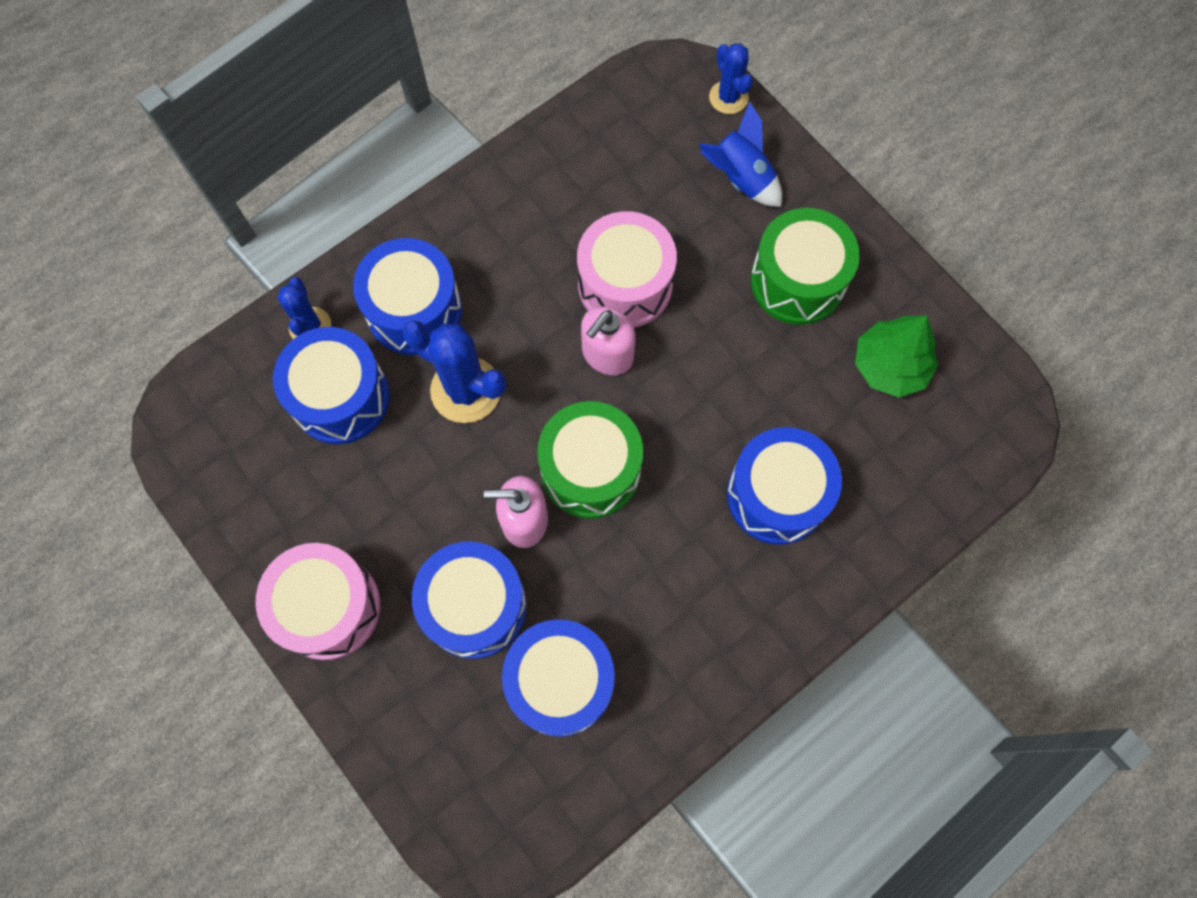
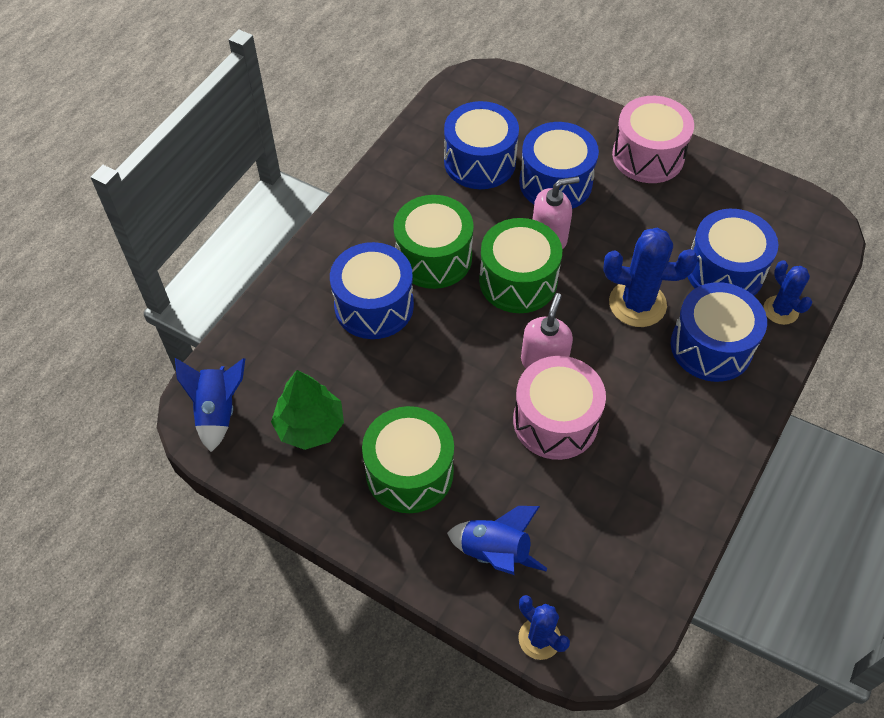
camera: 160 degrees right, 15 degrees down
none -> blue rocket [175,358,245,452]
none -> green drum [393,195,474,289]

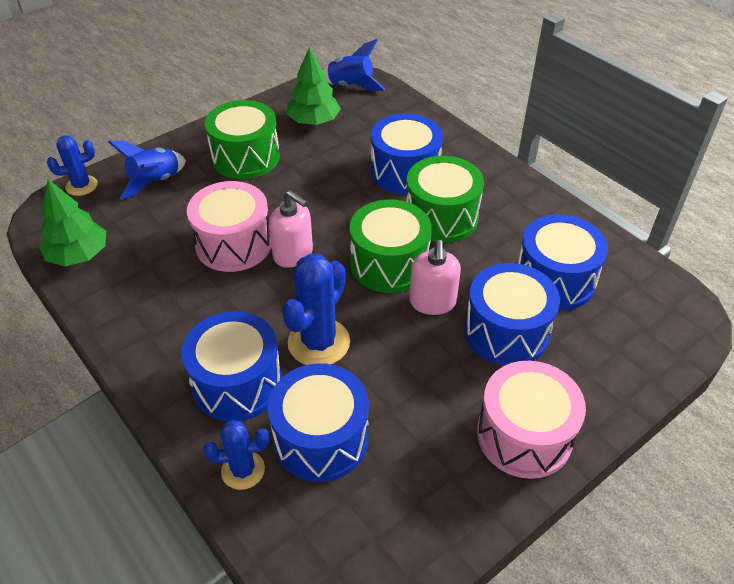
camera: 110 degrees right, 10 degrees down
none -> green tree [39,179,106,266]

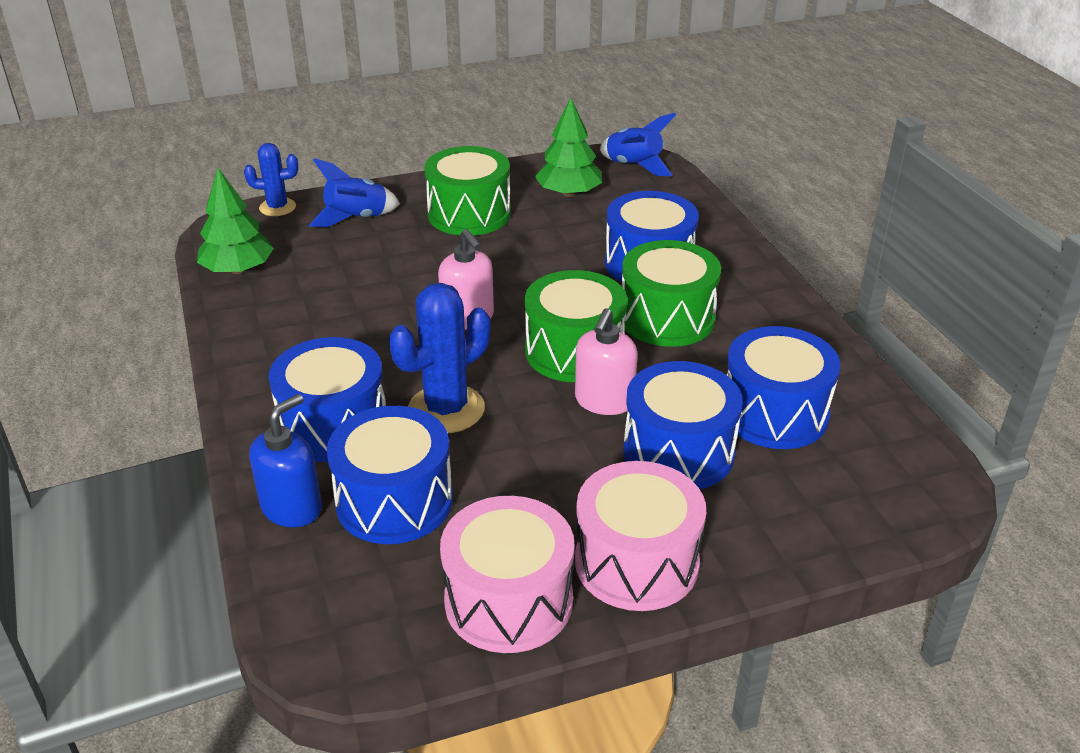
camera: 20 degrees right, 10 degrees down
pink drum [187,181,271,272] -> pink drum moved to [440,496,575,653]
blue cactus [203,420,269,490] -> blue soap dispenser [249,394,322,527]

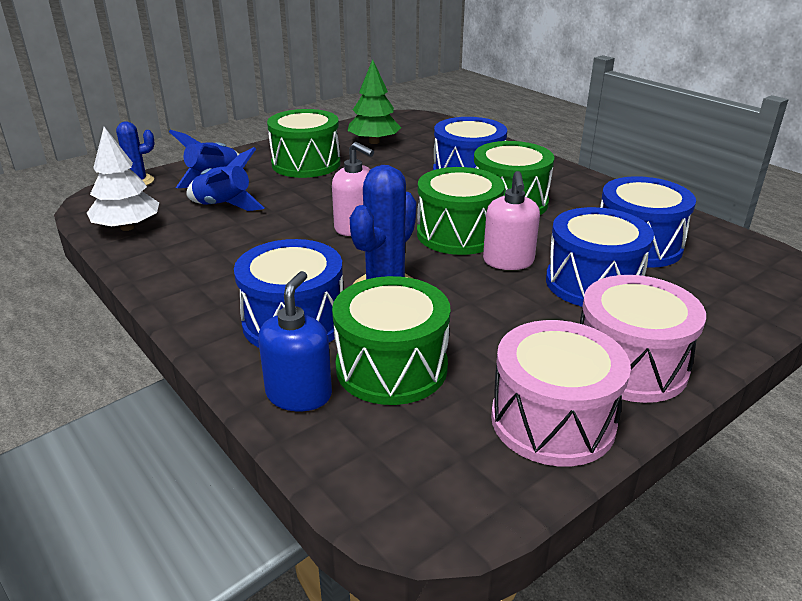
camera: 20 degrees left, 5 degrees down
green tree [197,168,274,274] -> white tree [87,127,159,231]
blue drum [327,406,453,544] -> green drum [332,276,450,405]
blue rocket [600,113,676,176] -> blue rocket moved to [186,147,264,211]

